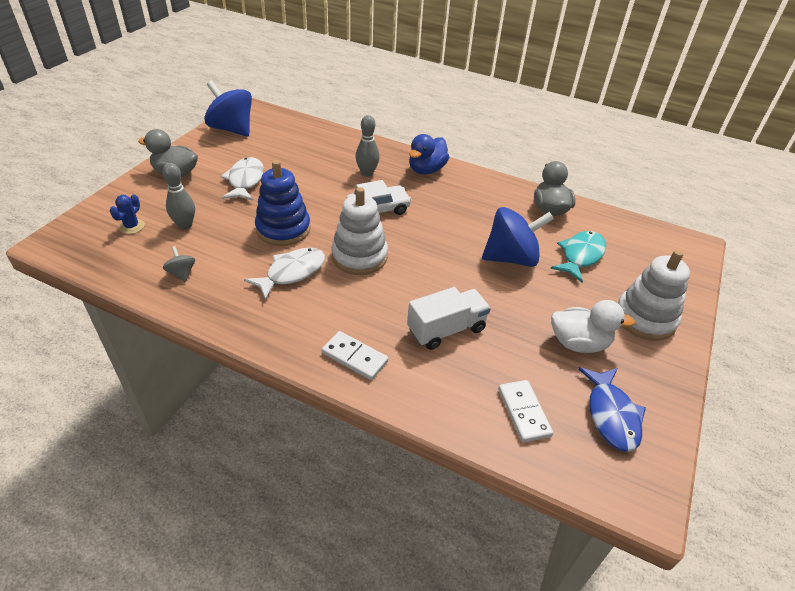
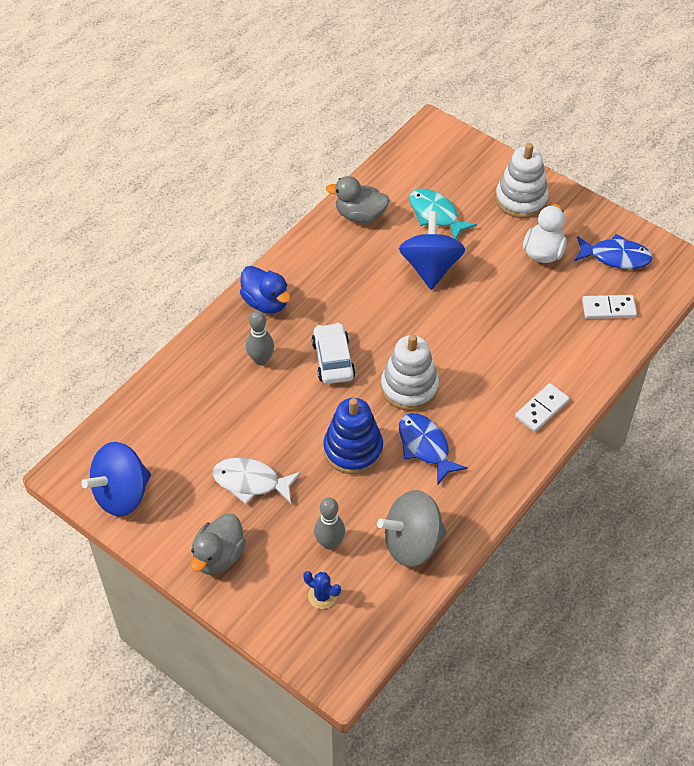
camera: 75 degrees left, 10 degrees up
grey spinning top [163,246,195,282] -> grey spinning top [377,490,447,567], size x2.27
white fish [244,248,325,300] -> blue fish [399,413,468,485]
white truck [407,287,491,350] -> none

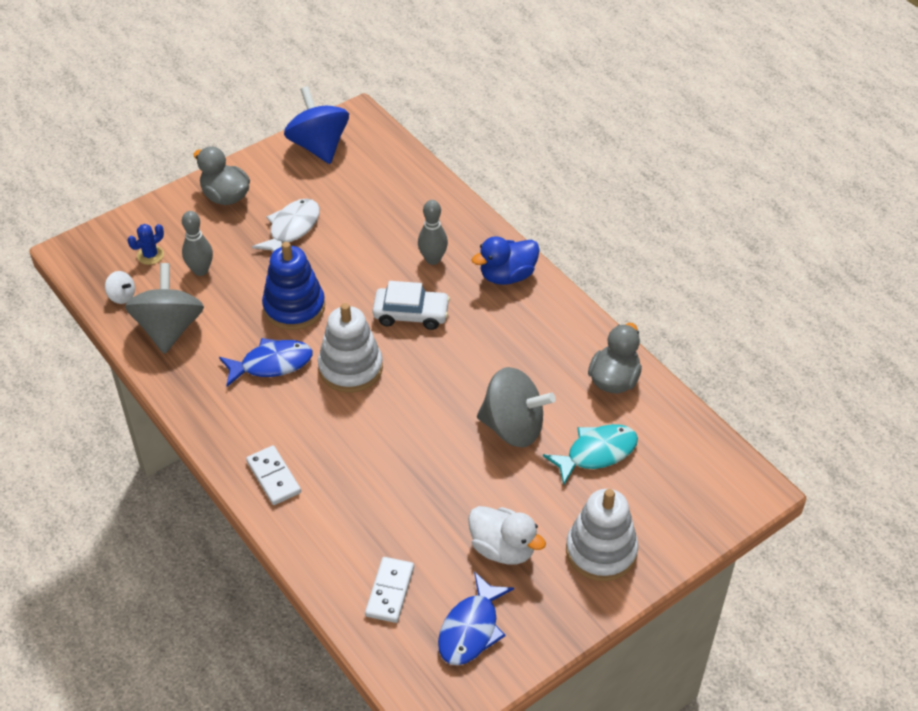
camera: 105 degrees right, 5 degrees down
blue spinning top [399,211,465,290] -> grey spinning top [477,367,556,448]
none -> white spinning top [105,271,135,304]

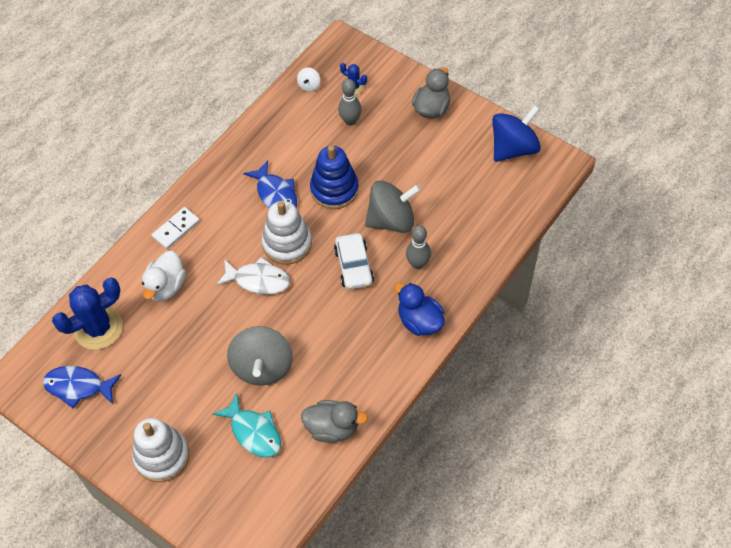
camera: 75 degrees right, 10 degrees up
grey spinning top [125,263,204,354] -> grey spinning top moved to [365,181,421,233]
white fish [252,199,320,252] -> white fish moved to [216,257,290,295]
white domino [365,557,414,623] -> blue cactus [52,277,123,350]
white duck [468,506,546,565] -> white duck moved to [142,251,186,302]

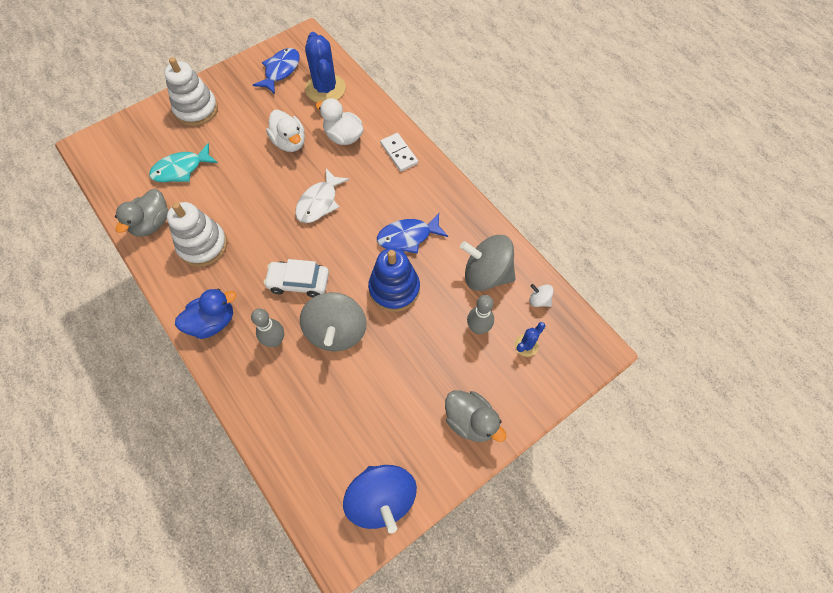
camera: 105 degrees right, 5 degrees up
grey spinning top [227,326,293,386] -> grey spinning top moved to [460,235,516,291]
white stacking toy [261,201,312,265] -> white stacking toy moved to [167,202,227,267]
none -> white duck [266,110,305,152]

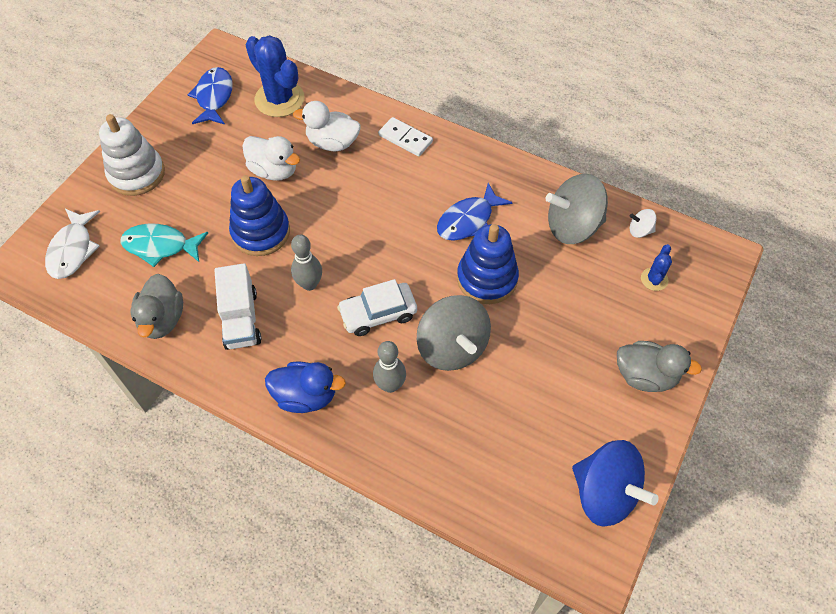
camera: 25 degrees left, 5 degrees down
turquoise fish [149,143,218,182] -> turquoise fish turned 60 degrees clockwise [120,223,208,267]
white stacking toy [167,202,227,267] -> white truck [214,263,261,350]
blue duck [175,289,236,339] -> blue duck turned 60 degrees clockwise [265,362,346,413]
white fish [295,169,350,223] -> white fish moved to [45,209,100,279]
grey bowling pin [467,295,494,334] -> grey bowling pin moved to [291,235,322,291]
none -> blue stacking toy [229,175,290,256]

